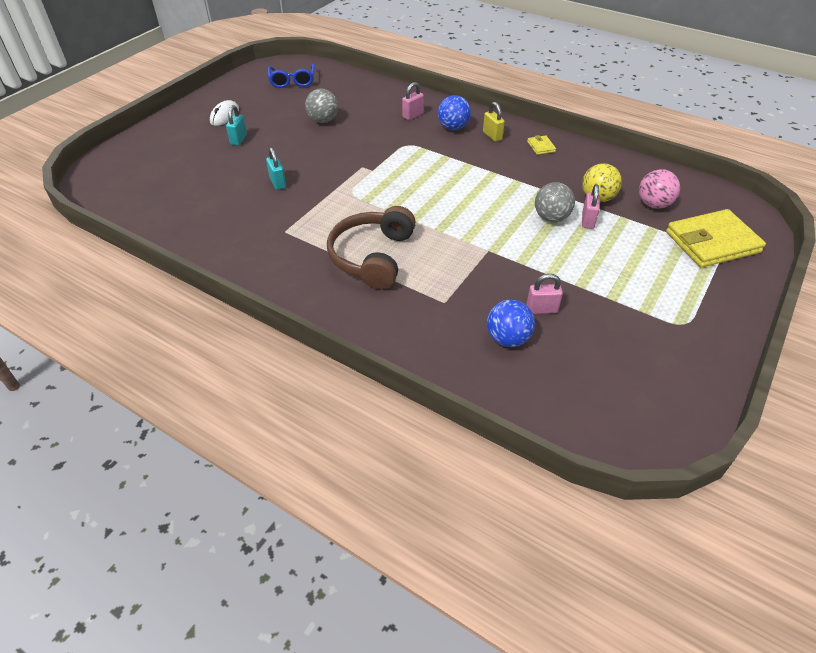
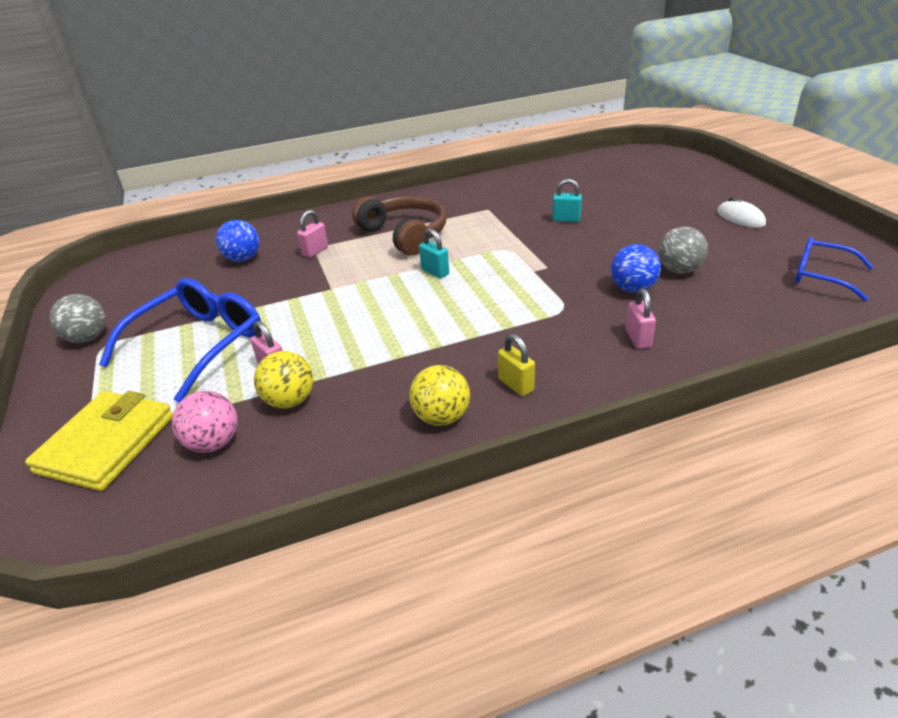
camera: 130 degrees right, 10 degrees down
turquoise padlock [226,105,247,146] -> turquoise padlock moved to [419,228,449,278]
blue ball [438,95,471,130] -> blue ball moved to [611,244,661,293]
yellow padlock [483,102,505,142] -> yellow padlock turned 45 degrees clockwise [498,334,535,396]
pink padlock [526,274,563,314] -> pink padlock moved to [297,210,328,258]
yellow wallet [527,135,556,155] -> yellow ball [409,365,470,426]
grey ball [535,182,575,222] -> grey ball moved to [49,294,106,343]
none -> blue glasses [99,278,261,403]

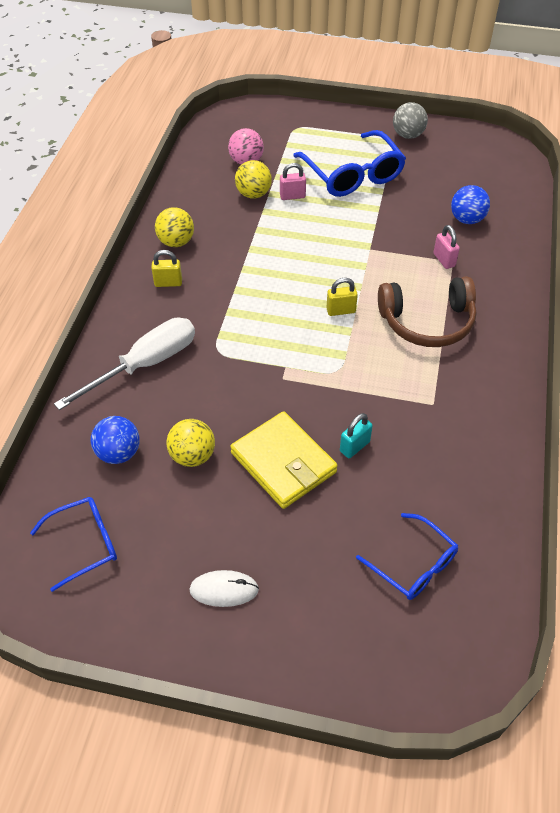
camera: 120 degrees right, 15 degrees up
yellow wallet [25,391,173,491] -> yellow wallet moved to [230,411,338,509]
turquoise padlock [419,228,449,278] -> yellow padlock [326,278,358,316]
blue ball [611,244,661,293] -> blue ball moved to [91,416,140,464]
pink padlock [626,288,656,349] -> white screwdriver [54,318,195,410]
grey ball [658,226,708,274] -> yellow ball [167,419,215,467]
none -> blue glasses [356,513,458,600]

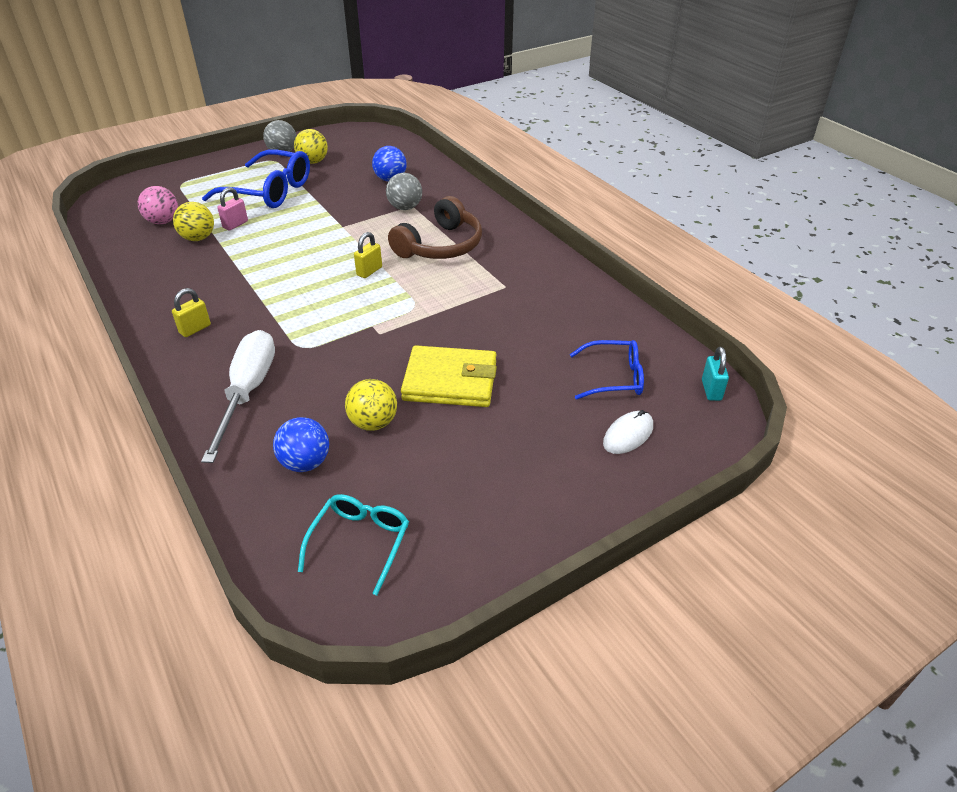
camera: 45 degrees left, 10 degrees down
blue glasses [30,497,117,592] -> turquoise glasses [298,494,409,595]
yellow ball [155,207,194,247] -> yellow ball moved to [294,129,328,164]
white mouse [189,570,259,607] -> white mouse moved to [603,410,653,454]
turquoise padlock [340,413,373,458] -> turquoise padlock moved to [702,347,729,401]
pink padlock [434,225,460,269] -> grey ball [386,173,422,210]

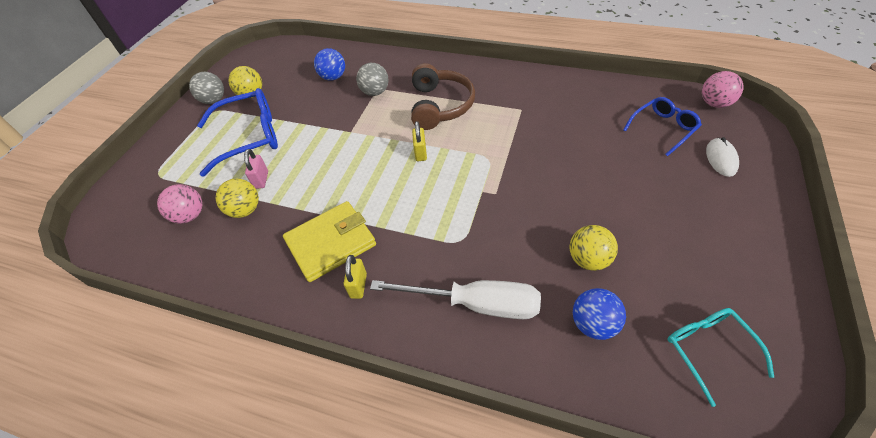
camera: 35 degrees left, 10 degrees up
white screwdriver [201,330,275,463] -> white screwdriver turned 135 degrees clockwise [370,280,541,319]
yellow wallet [401,345,497,407] -> yellow wallet moved to [283,201,376,282]
turquoise padlock [702,347,729,401] -> pink ball [702,71,743,108]

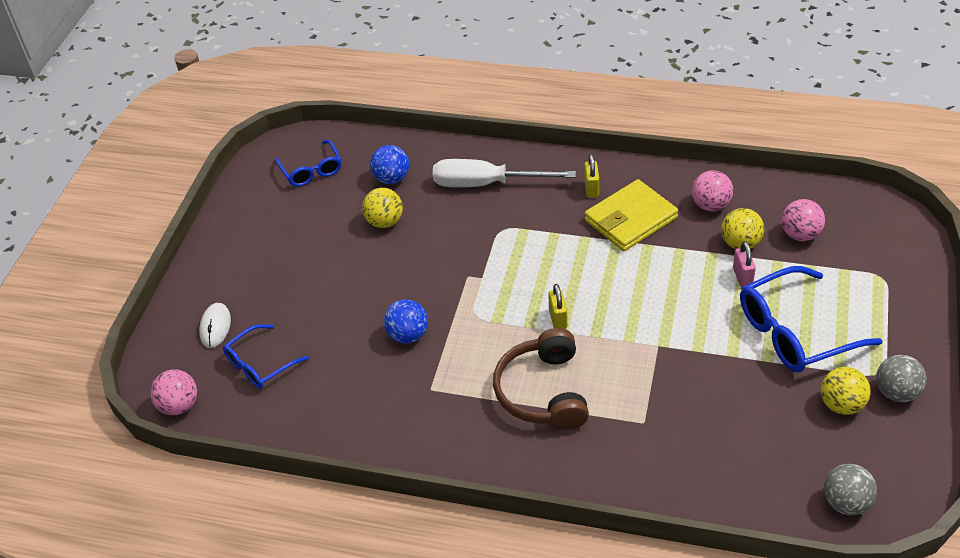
camera: 175 degrees right, 5 degrees down
blue ball [314,48,345,80] -> blue ball moved to [384,299,428,344]
grey ball [356,63,388,96] -> grey ball moved to [824,464,877,515]
turquoise glasses [667,308,774,407] -> blue glasses [275,140,342,187]
none -> pink ball [692,170,733,211]

